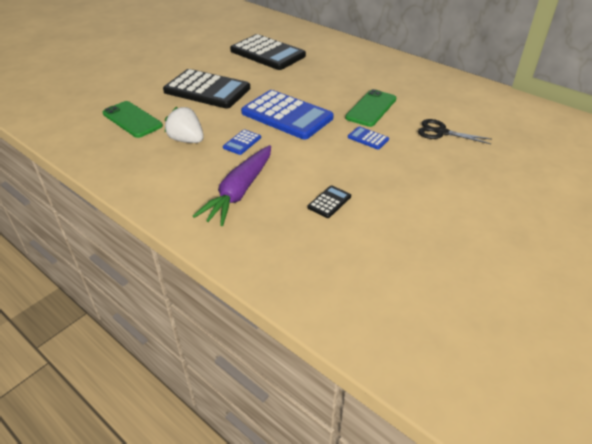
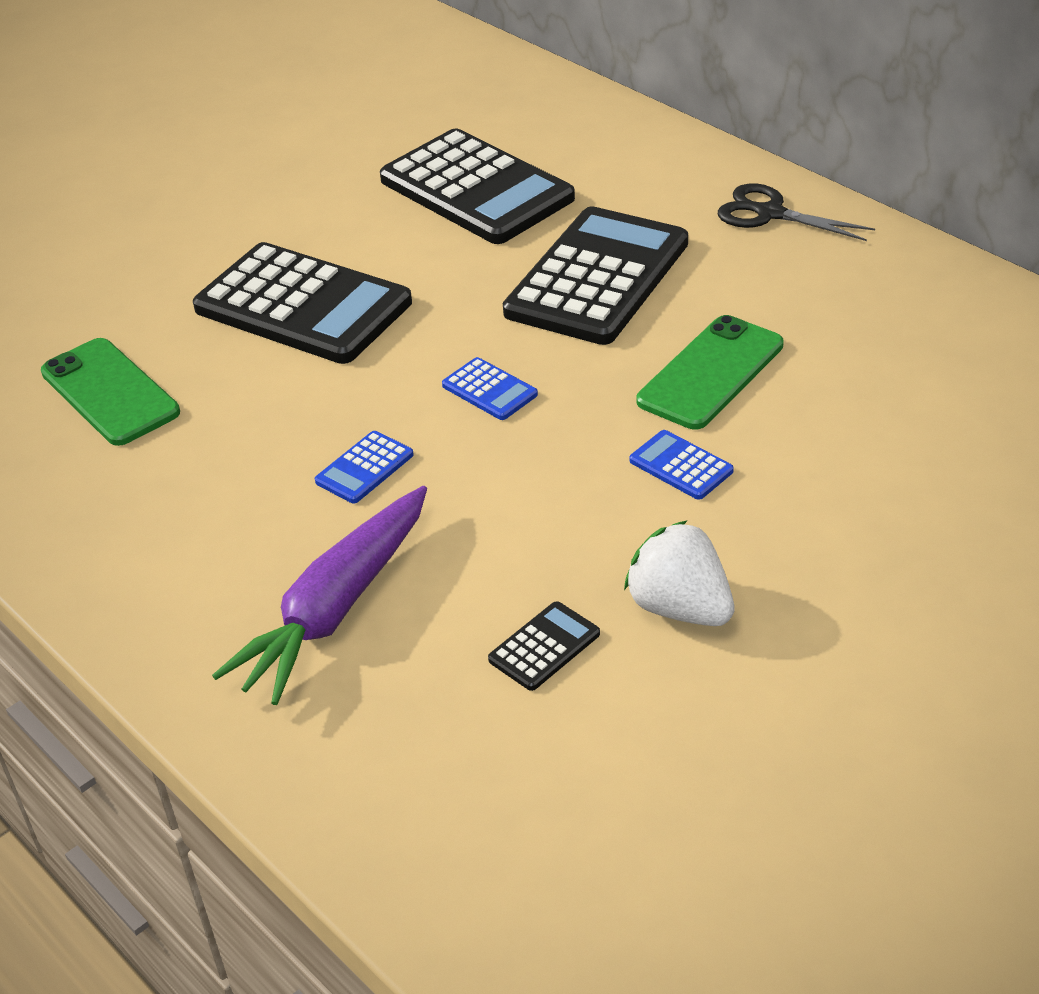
camera: 10 degrees right, 0 degrees up
white strawberry [165,107,204,143] -> white strawberry moved to [624,520,735,626]
blue calculator [241,90,334,140] -> blue calculator [442,357,538,420], size x0.42
black scissors [418,119,491,144] -> black scissors moved to [718,183,875,241]
none -> black calculator [503,206,688,345]

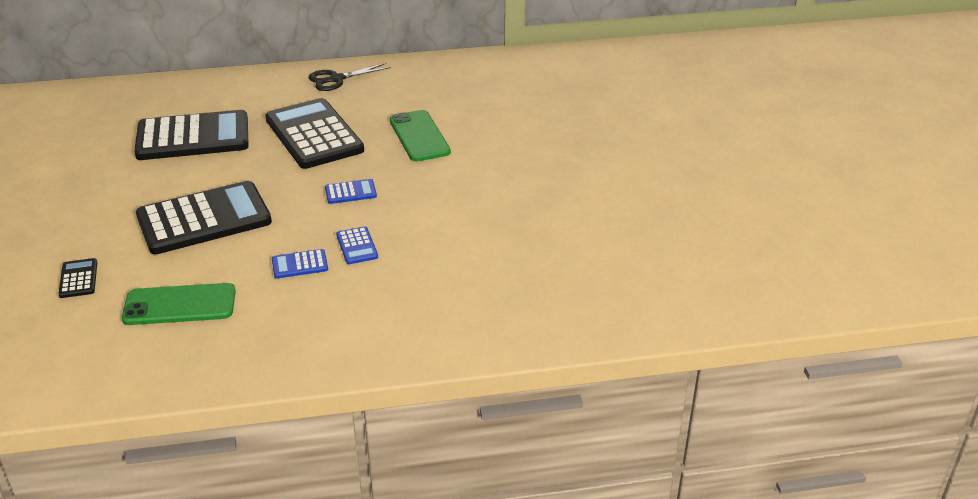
camera: 60 degrees left, 5 degrees down
purple carrot [212,486,427,705] -> none
black calculator [488,601,600,691] -> black calculator moved to [58,258,97,298]
white strawberry [624,520,735,626] -> none
blue calculator [629,430,734,500] -> blue calculator moved to [272,249,328,279]

